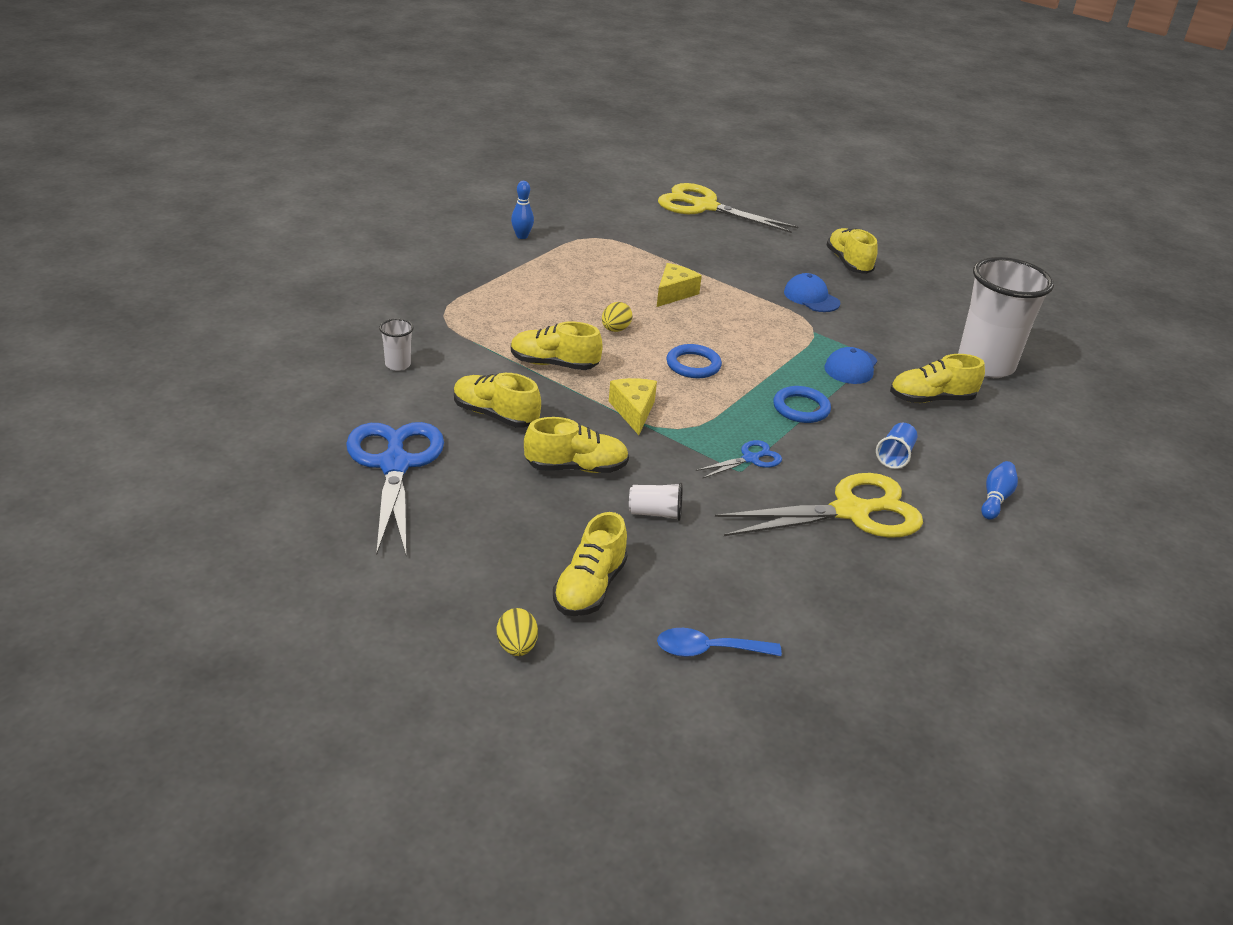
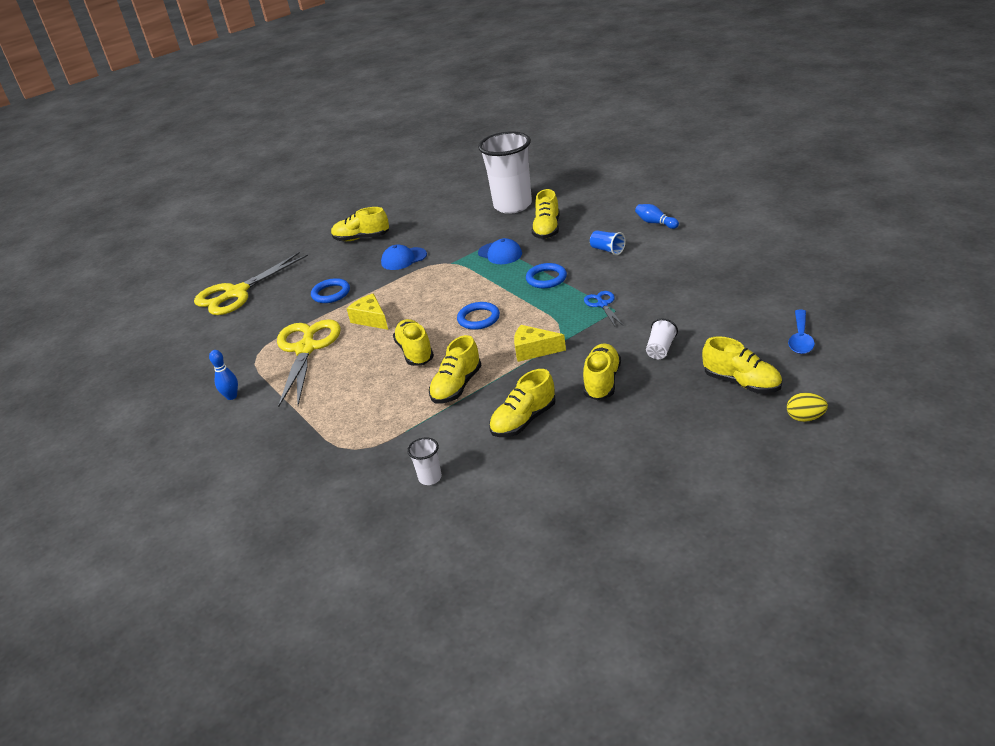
camera: 65 degrees left, 0 degrees up
blue scissors [346,422,444,555] -> none
yellow egg [602,302,633,332] -> yellow shoe [393,319,434,366]
yellow scissors [715,473,923,538] -> yellow scissors moved to [277,319,340,407]
none -> blue ring [311,278,350,303]

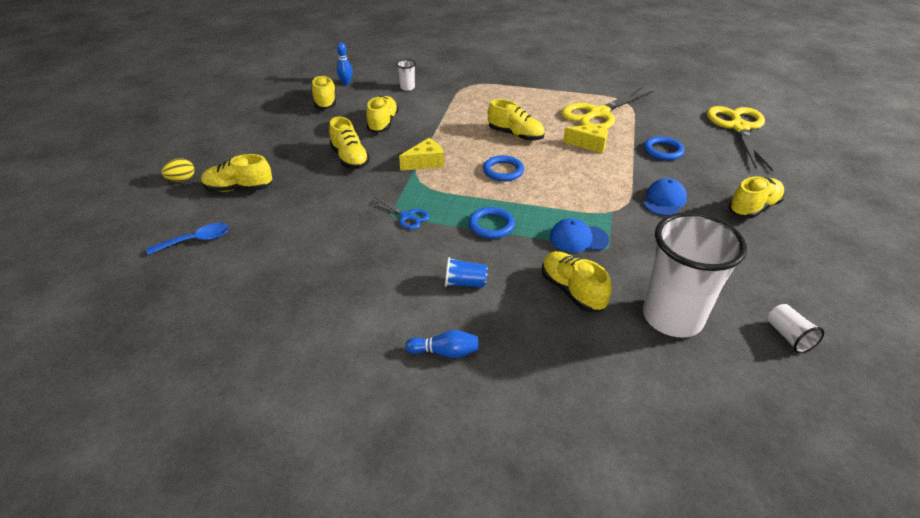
camera: 135 degrees right, 5 degrees up
blue bowling pin [209,350,238,400] -> blue bowling pin moved to [337,42,353,85]
yellow scissors [277,319,340,407] -> yellow scissors turned 90 degrees clockwise [562,87,653,129]
yellow shoe [429,335,482,404] -> yellow shoe moved to [311,75,336,109]
white cup [646,319,678,359] -> white cup moved to [768,304,824,353]
blue spoon [788,310,815,354] -> blue spoon turned 90 degrees clockwise [146,223,229,255]

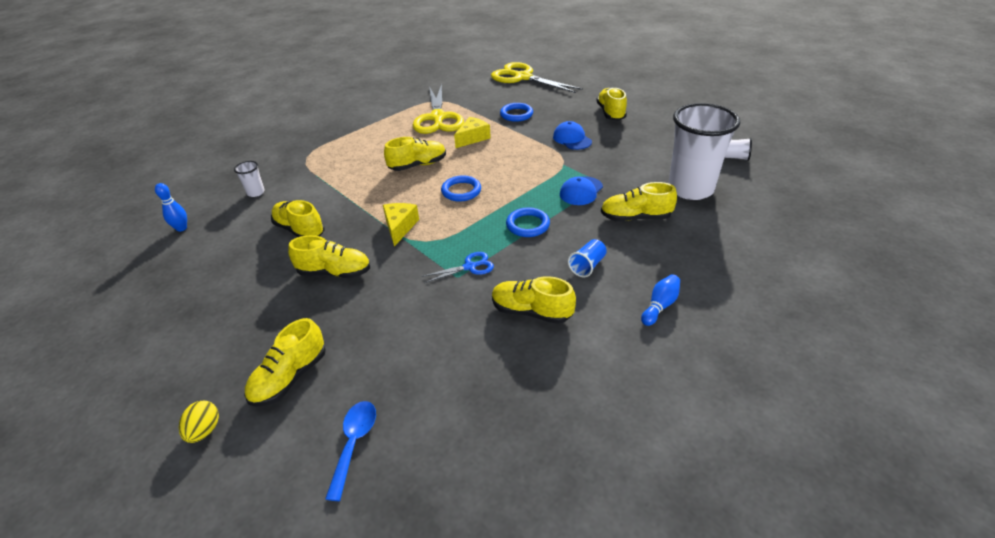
camera: 55 degrees left, 0 degrees up
yellow shoe [311,75,336,109] -> yellow shoe moved to [492,276,576,324]

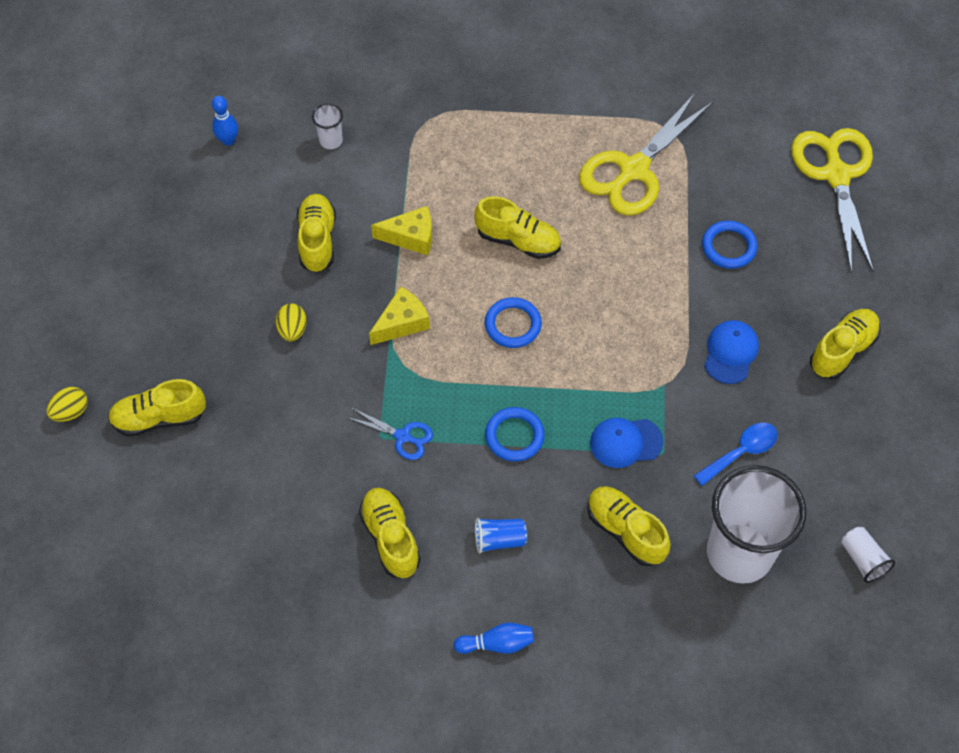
camera: 45 degrees right, 20 degrees up
yellow shoe [288,235,370,278] -> yellow egg [276,303,307,342]
blue spoon [325,401,376,501] -> blue spoon moved to [694,423,778,486]
yellow cheese [454,117,491,148] -> yellow cheese moved to [371,206,432,255]

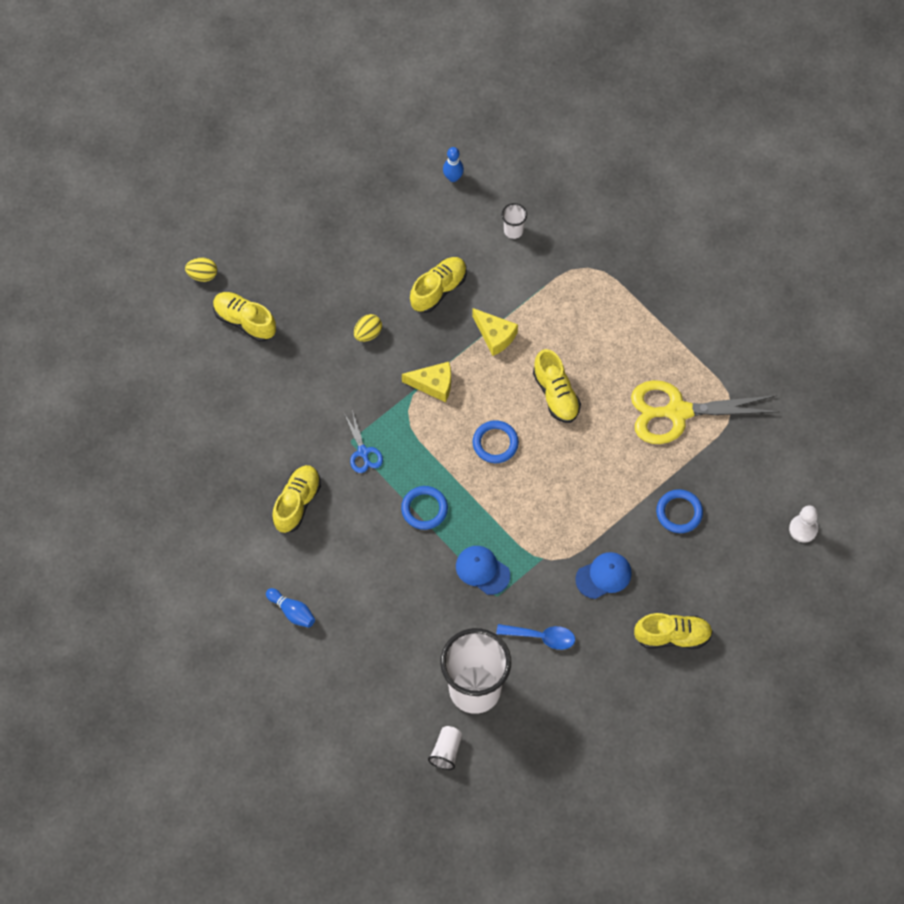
camera: 45 degrees right, 5 degrees up
blue cup [475,518,527,554] -> none
yellow shoe [587,486,670,566] -> none
yellow scissors [791,128,874,273] -> white pawn [789,505,818,543]
white cup [841,527,895,583] -> white cup moved to [428,726,462,770]

